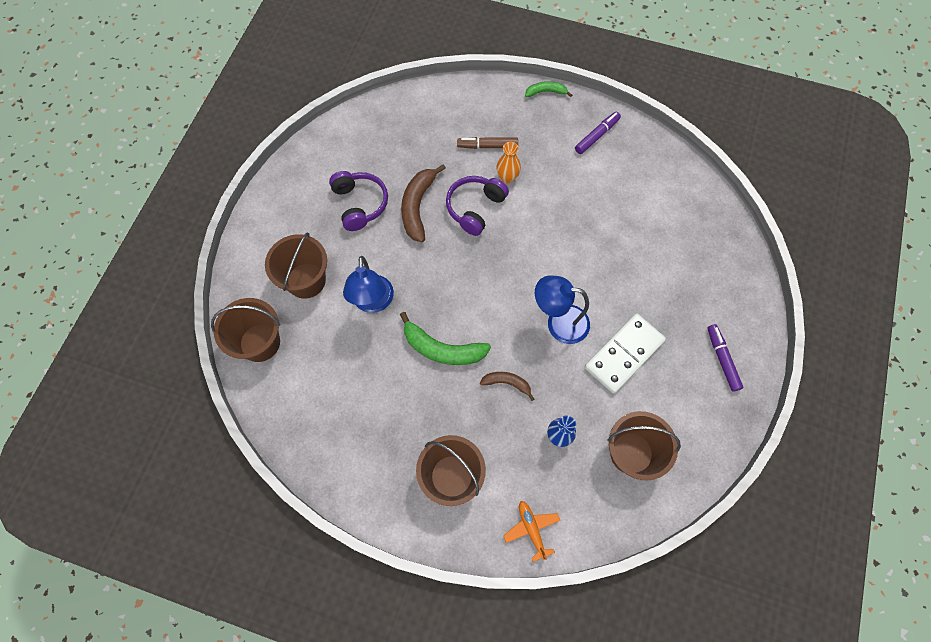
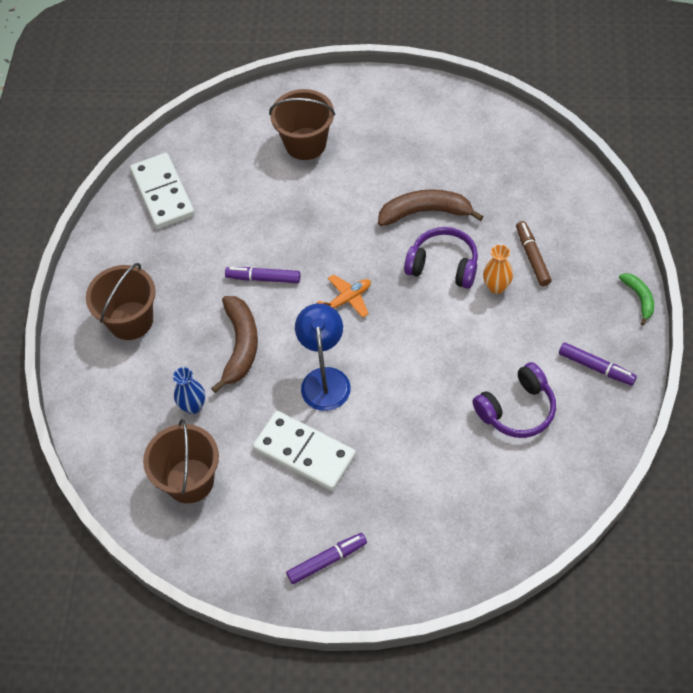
camera: 80 degrees right, 10 degrees down
brown bucket [211,298,280,362] -> none
purple headphones [329,171,388,231] -> purple headphones moved to [472,362,556,438]
blue lamp [343,256,394,313] -> none
green banana [400,312,491,365] -> purple marker [225,267,300,283]
brown banana [480,372,534,401] -> brown banana [211,296,258,393], size x1.77
orange plane [503,501,560,562] -> orange plane moved to [317,274,371,318]
none -> white domino [130,153,195,229]

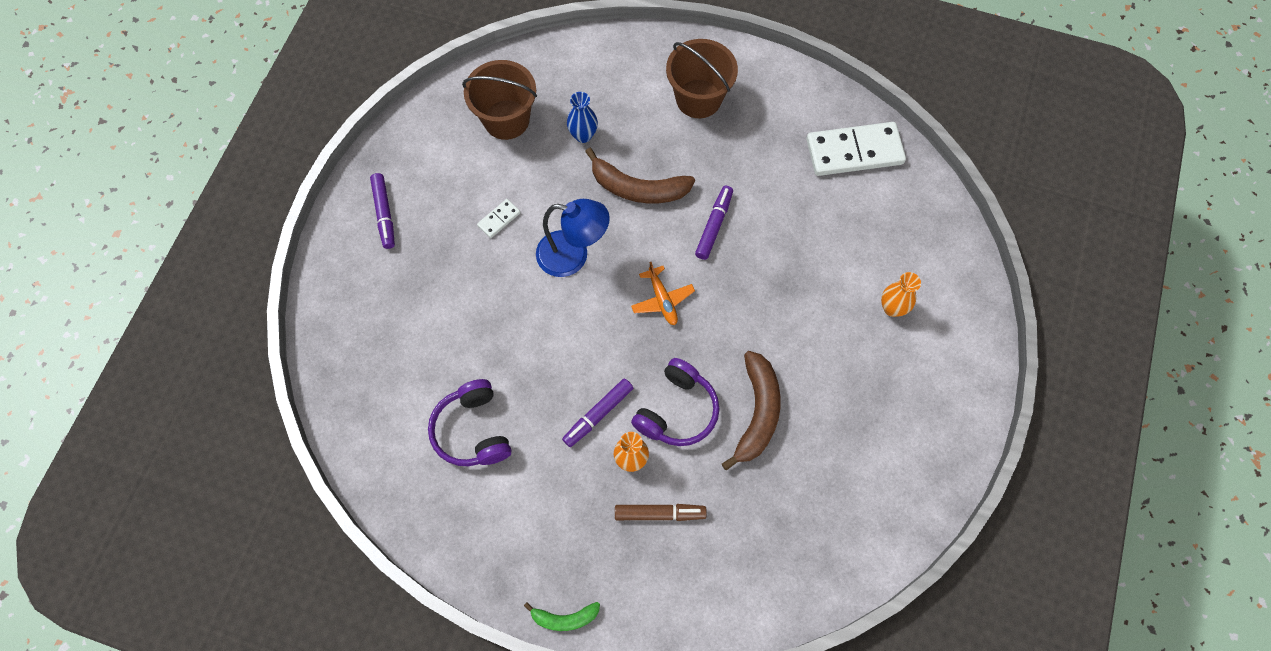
camera: 100 degrees right, 10 degrees up
white domino [253,411,356,491] -> white domino [477,199,521,238], size x0.44
brown bucket [269,89,335,160] -> orange vase [881,272,921,317]
purple marker [559,342,637,385] -> purple marker moved to [562,378,633,447]

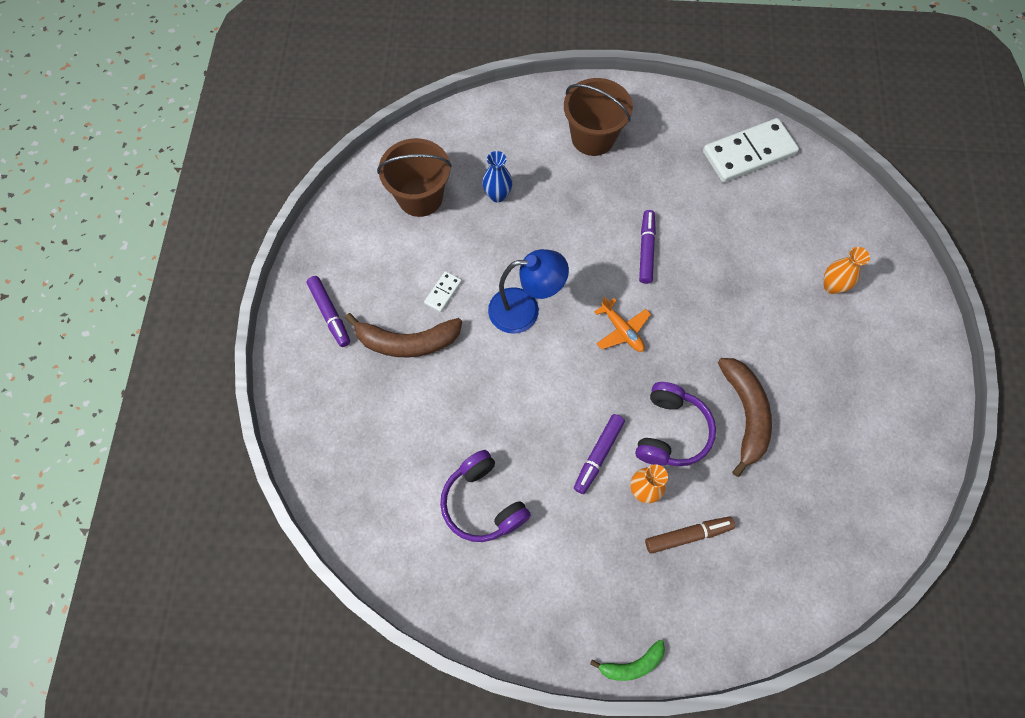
camera: 15 degrees left, 0 degrees up
brown banana [585,148,695,203] -> brown banana moved to [345,313,462,358]

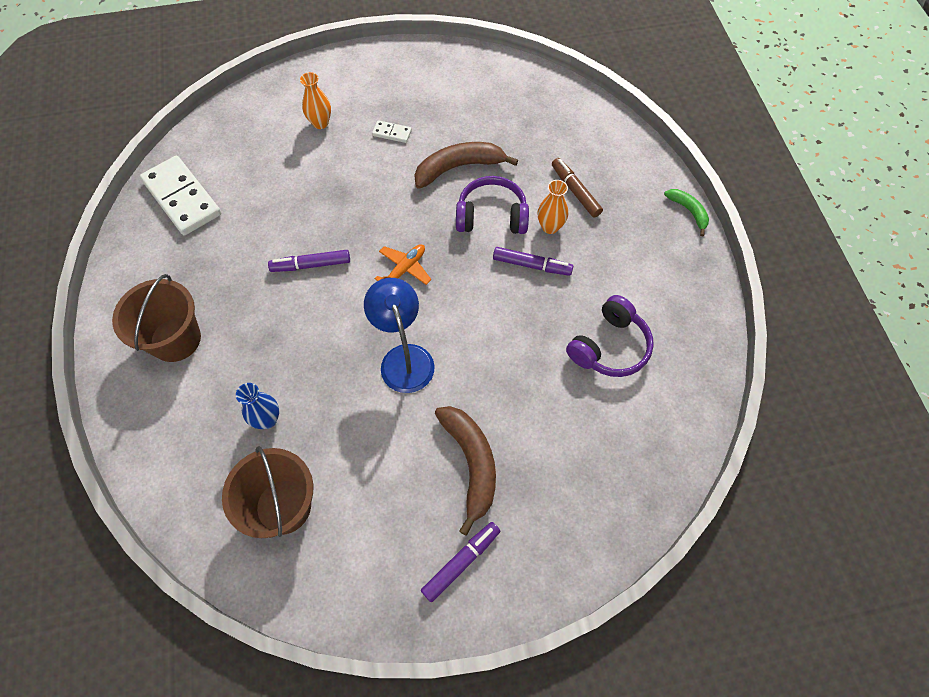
camera: 105 degrees left, 5 degrees down
white domino [424,271,462,312] -> white domino moved to [372,120,412,143]

